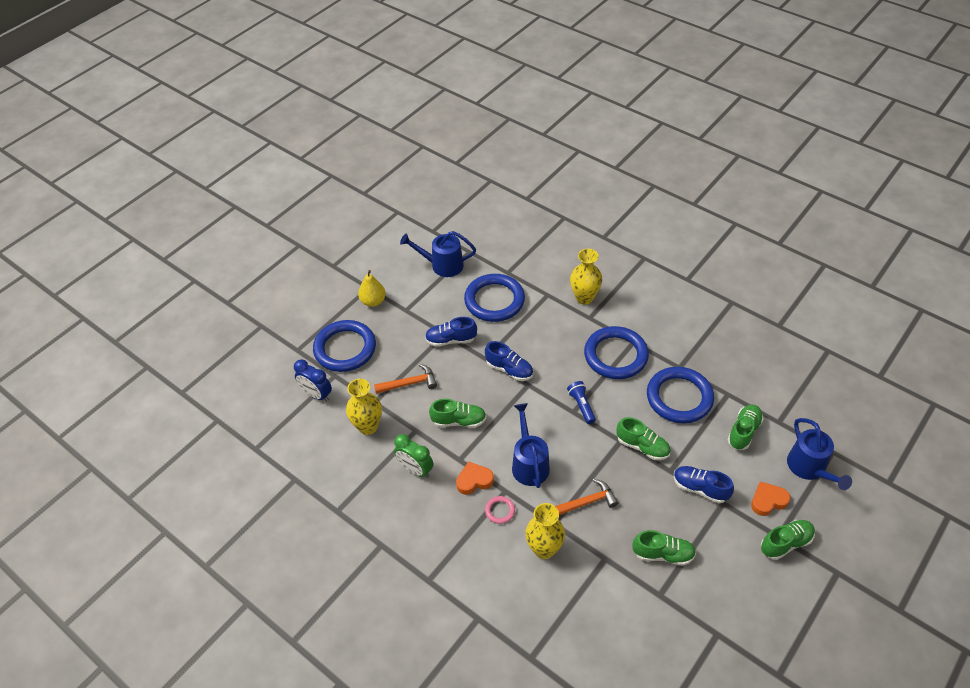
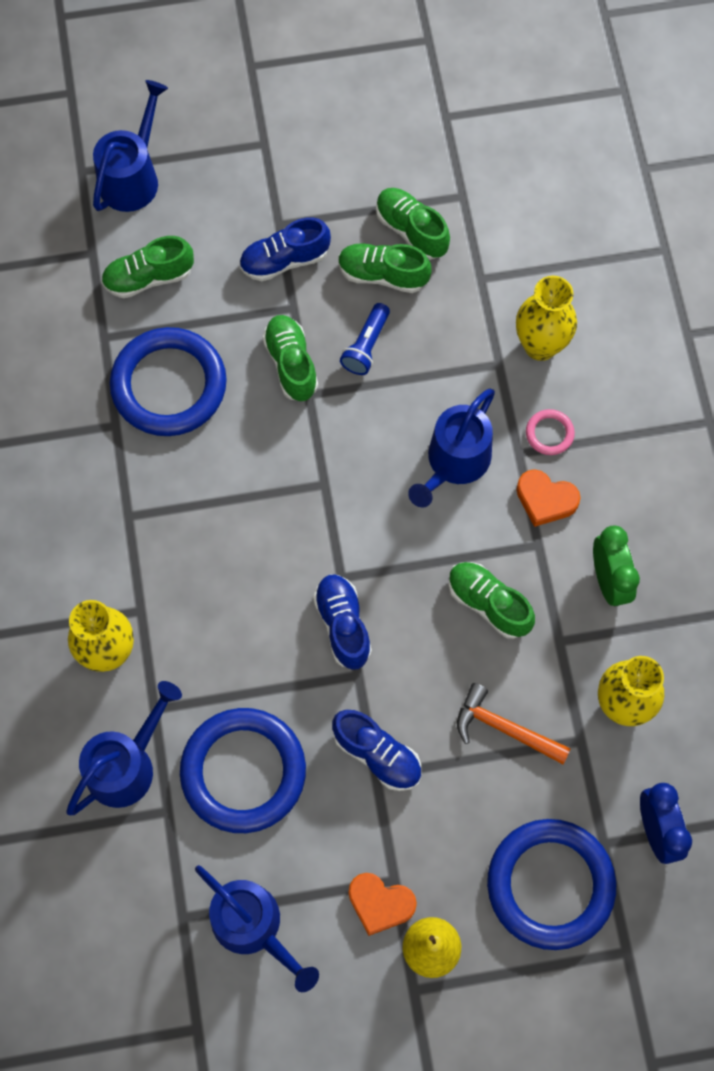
camera: 140 degrees left, 20 degrees up
orange hammer [555,479,618,515] -> none
blue flashlight [567,381,596,424] -> blue flashlight moved to [340,303,390,375]
blue ring [584,326,649,379] -> none
blue shoe [674,466,734,503] -> blue shoe turned 90 degrees clockwise [239,217,331,281]
orange heart [751,482,790,516] -> orange heart moved to [349,873,417,936]
green shoe [761,520,815,560] -> green shoe moved to [338,243,431,293]
none -> blue watering can [66,681,182,815]

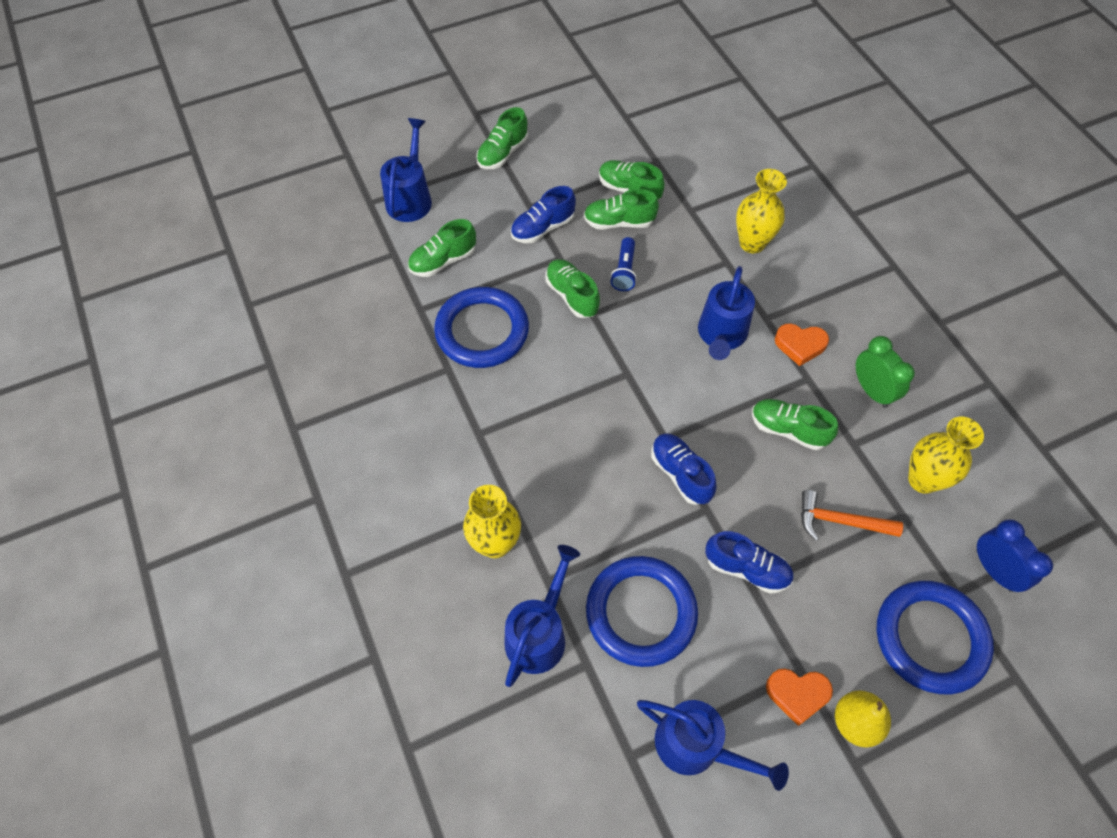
camera: 15 degrees left, 10 degrees down
pink ring [526,409,575,455] -> none
none -> green shoe [476,107,528,169]

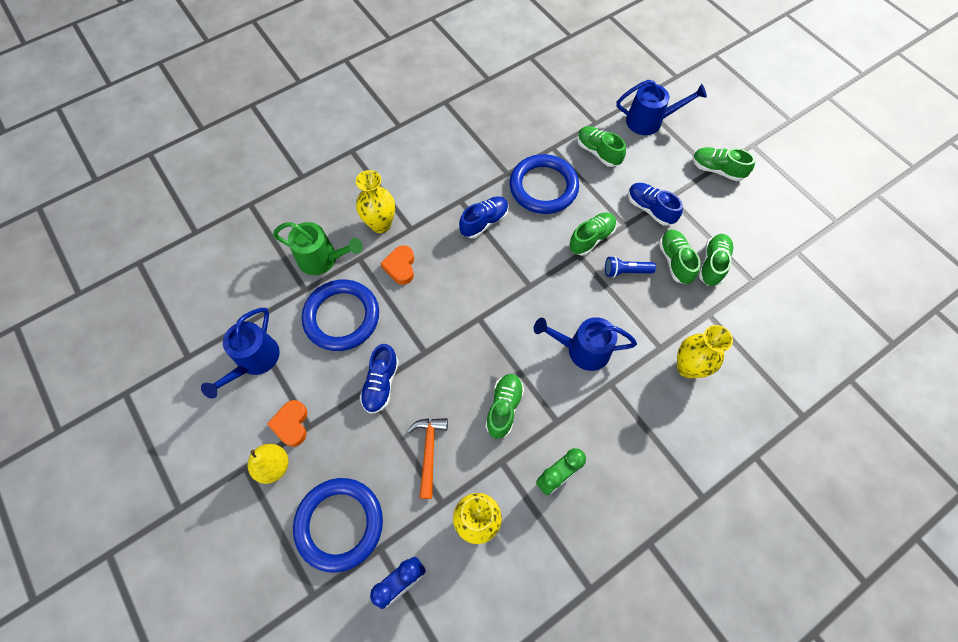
camera: 80 degrees right, 5 degrees up
blue watering can [504,545,580,687] -> green watering can [273,222,363,275]
blue shoe [651,433,717,505] -> blue shoe moved to [459,196,508,238]
orange heart [775,323,829,366] -> orange heart moved to [380,245,414,285]

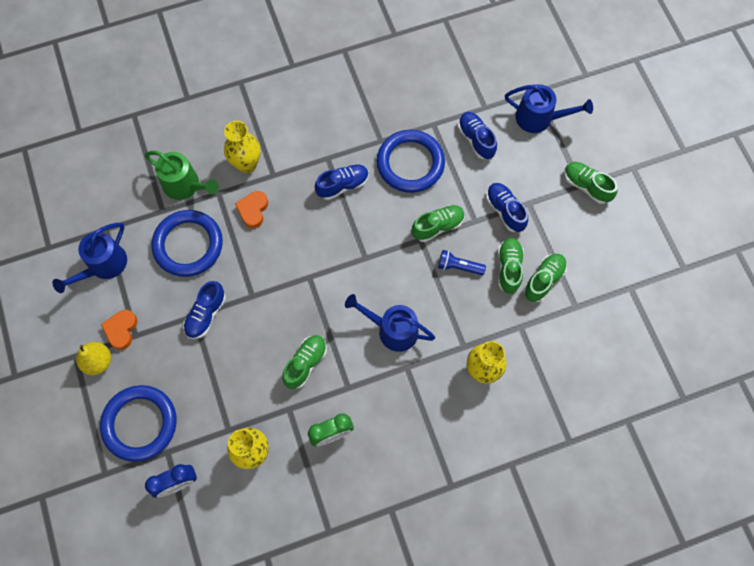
camera: 15 degrees right, 5 degrees up
orange hammer [407,418,448,499] -> none
green shoe [577,126,626,167] -> blue shoe [458,112,497,159]

